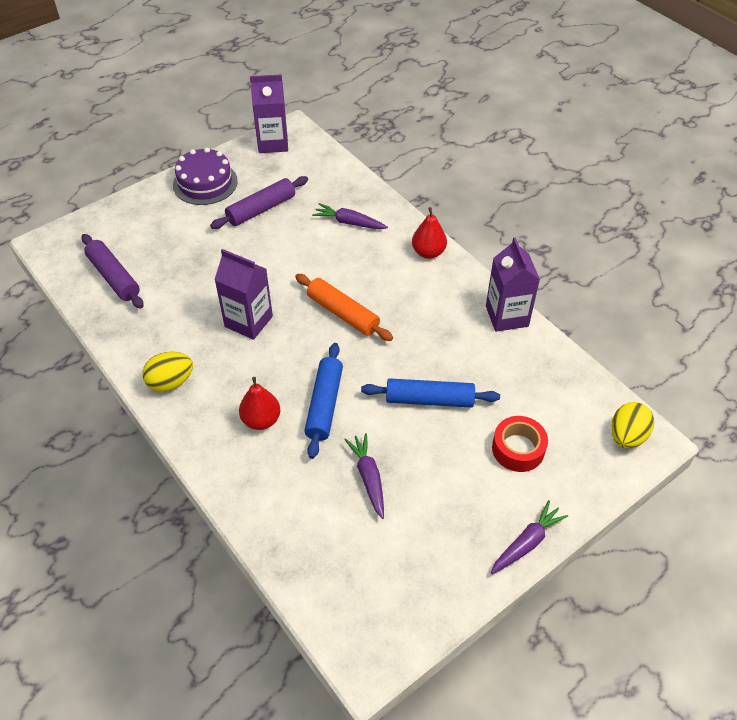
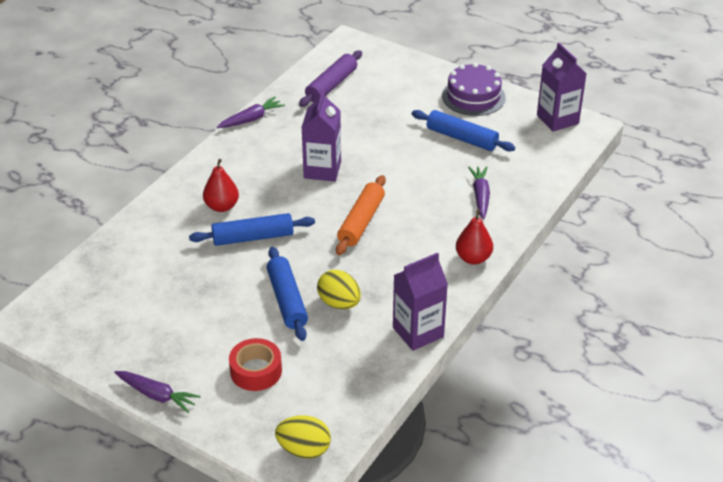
camera: 70 degrees right, 10 degrees down
yellow egg [142,352,193,392] -> yellow egg moved to [317,270,361,309]
purple rolling pin [210,176,308,229] -> blue rolling pin [412,110,515,151]
purple carrot [344,433,384,519] -> purple carrot moved to [217,97,285,128]

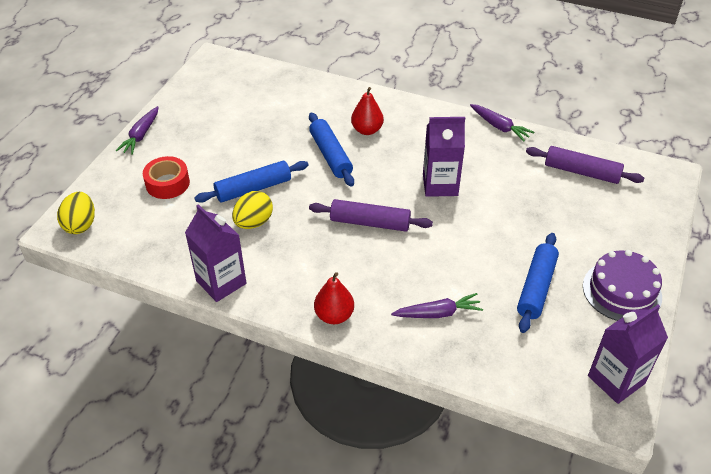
camera: 80 degrees right, 5 degrees up
orange rolling pin [336,175,386,255] -> purple rolling pin [309,199,433,232]

